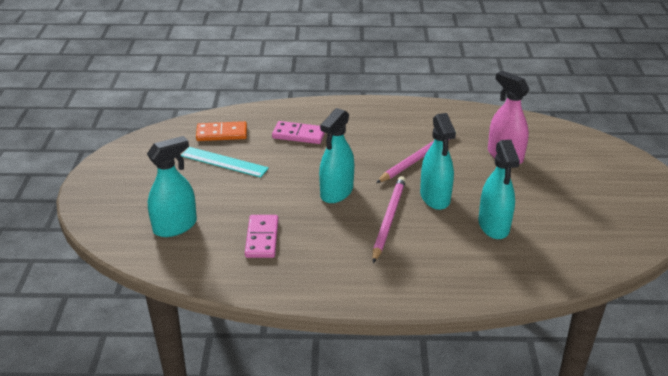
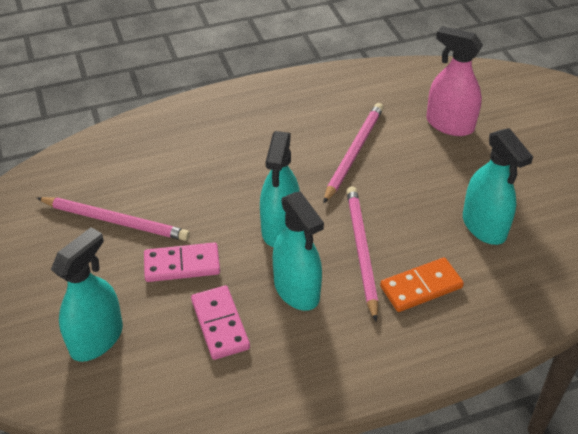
camera: 20 degrees left, 10 degrees up
turquoise ruler [181,147,269,178] -> pink pencil [37,197,190,241]
orange domino [196,121,247,141] -> orange domino moved to [380,257,464,312]
pink domino [272,121,325,144] -> pink domino moved to [144,242,220,282]
turquoise spray bottle [420,113,456,210] -> turquoise spray bottle moved to [273,191,324,311]

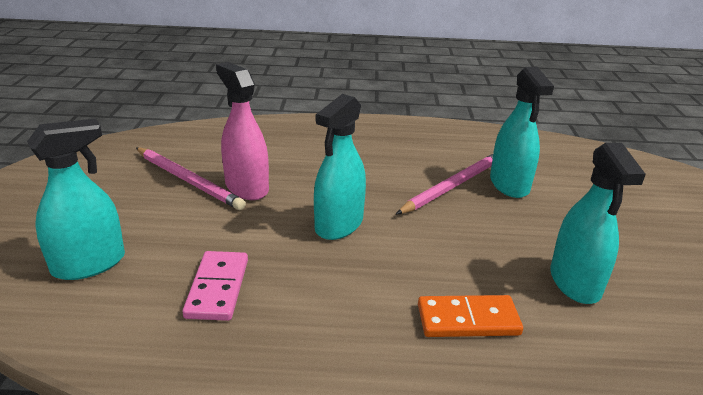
camera: 20 degrees right, 15 degrees down
pink domino [144,242,220,282] -> none
turquoise spray bottle [273,191,324,311] -> turquoise spray bottle moved to [490,67,554,198]
pink pencil [347,186,378,322] -> none
pink spray bottle [426,26,483,136] -> pink spray bottle moved to [216,62,269,200]

